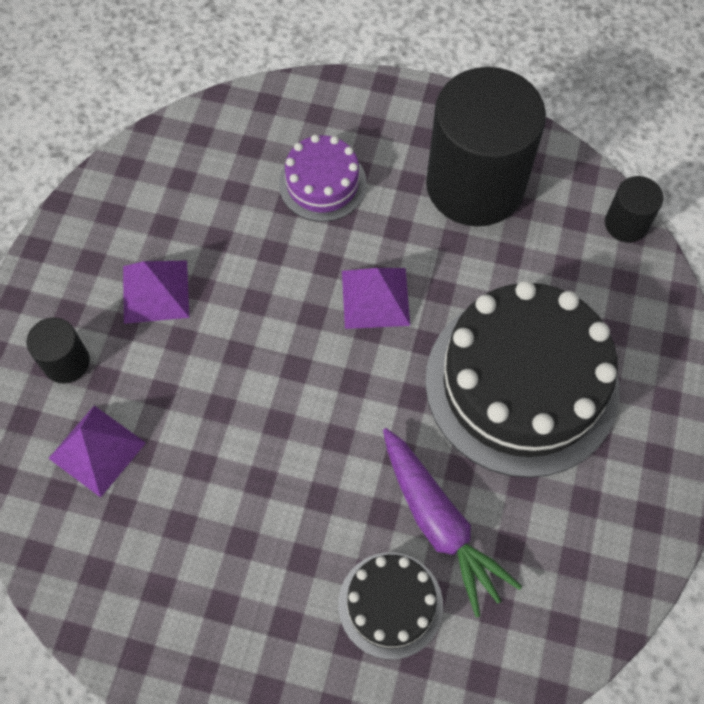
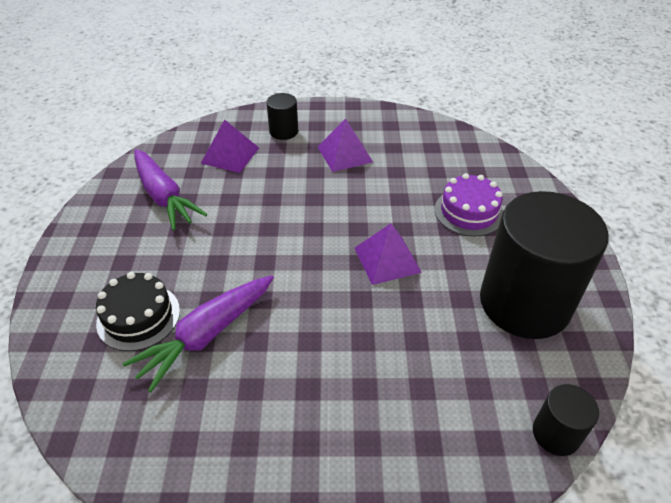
camera: 75 degrees right, 20 degrees down
black cake [425,281,620,478] -> none
none -> purple carrot [134,149,207,231]

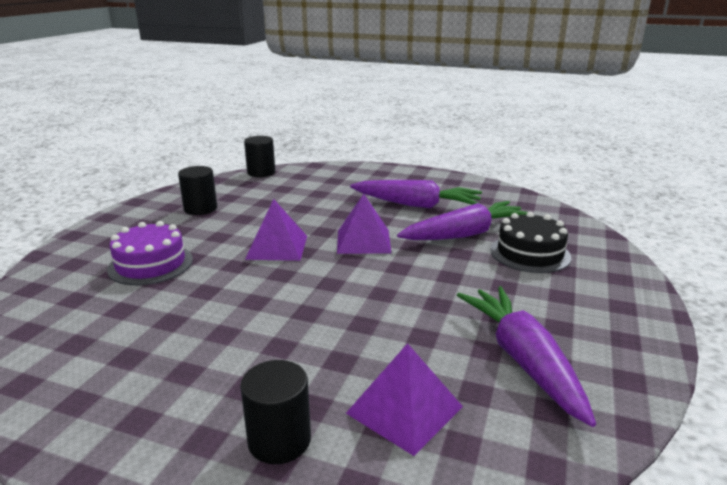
camera: 160 degrees left, 20 degrees down
purple pyramid [318,118,373,172] -> purple pyramid moved to [337,194,391,254]
black cylinder [480,191,609,339] -> black cylinder [178,166,217,215], size x0.44
none -> purple carrot [350,180,482,208]

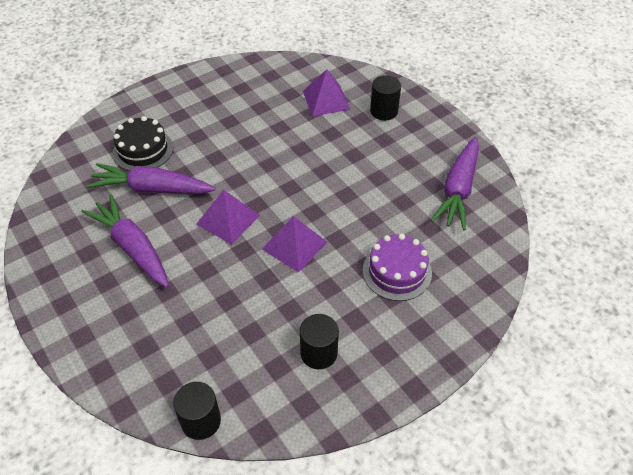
camera: 145 degrees left, 25 degrees up
purple carrot [457,286,596,427] -> purple carrot moved to [431,137,479,230]

